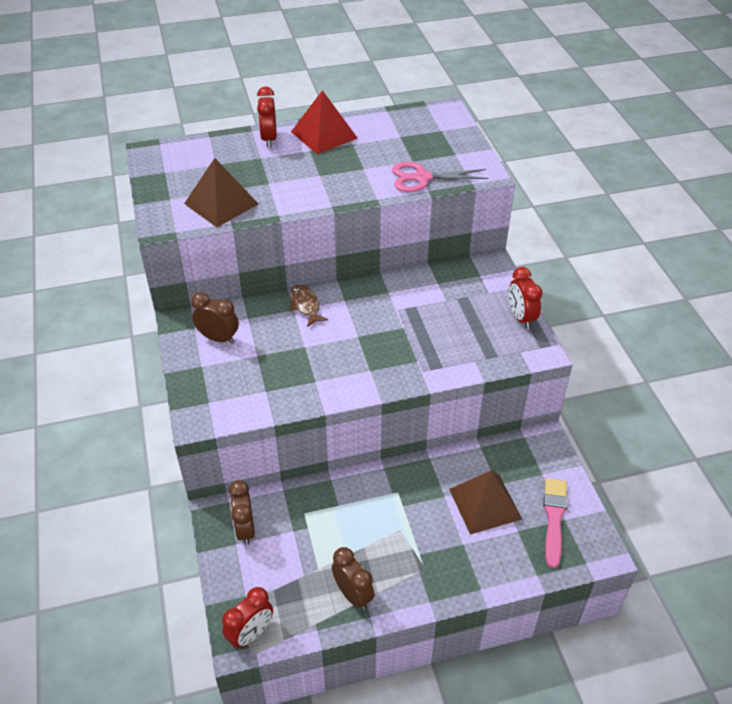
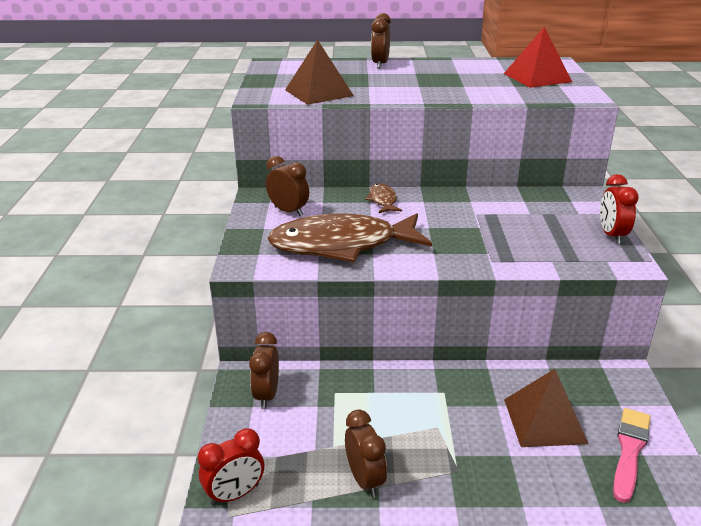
camera: 15 degrees right, 15 degrees down
red clock [257,86,277,147] -> brown clock [371,13,391,69]
red pyramid [291,90,358,154] -> red pyramid moved to [504,27,572,88]
pink scissors [392,162,489,192] -> none
none -> brown fish [267,213,432,263]

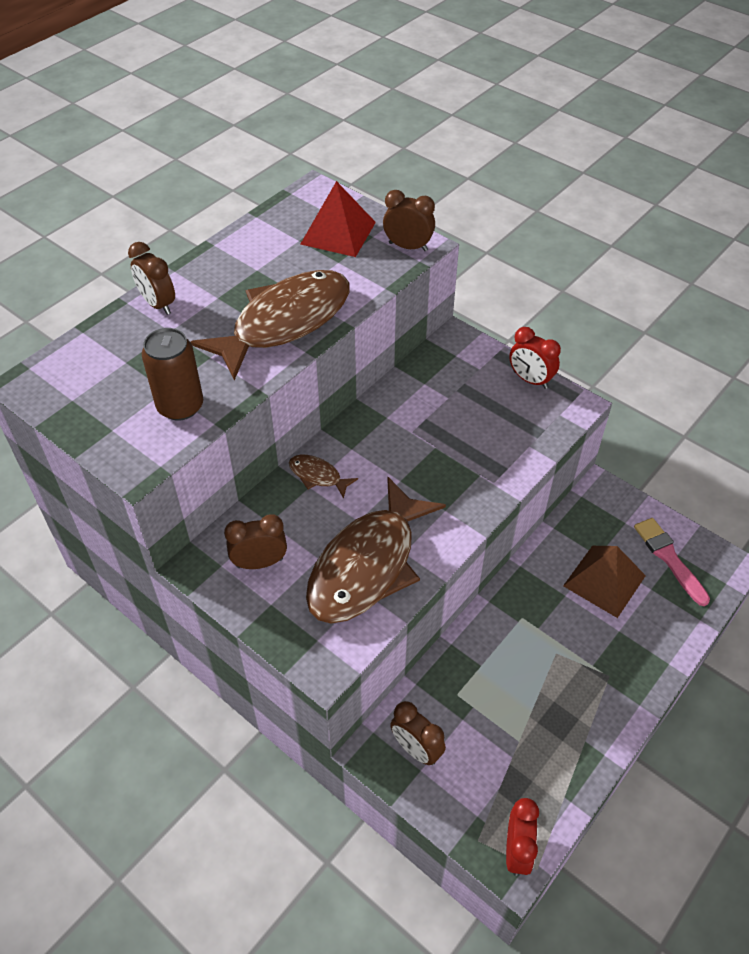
camera: 50 degrees left, 20 degrees up
brown pyramid [285,39,354,105] -> brown can [142,328,203,420]
brown clock [345,410,387,497] -> brown clock moved to [383,190,435,251]
none -> brown fish [191,270,350,380]

